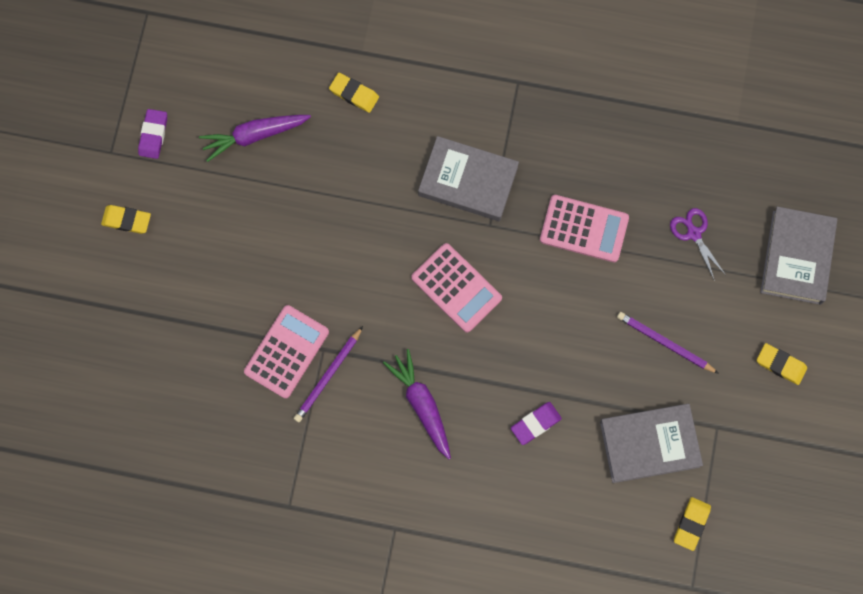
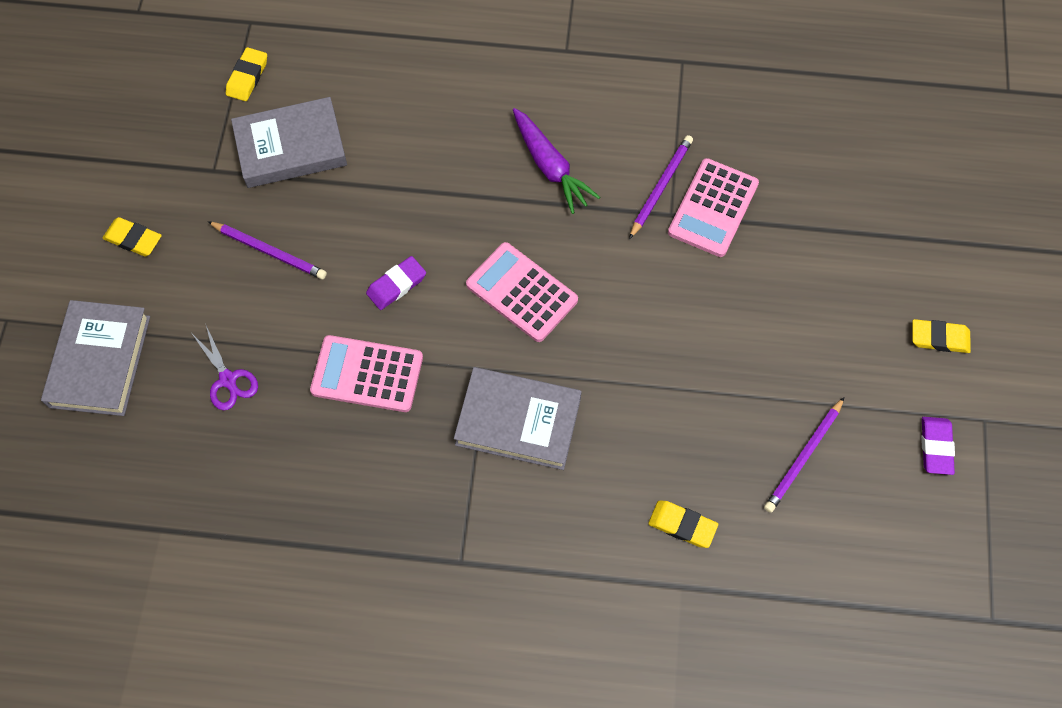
camera: 175 degrees right, 10 degrees down
purple carrot [199,115,311,162] -> purple pencil [764,397,844,513]
purple eraser [511,402,562,445] -> purple eraser moved to [366,256,426,310]

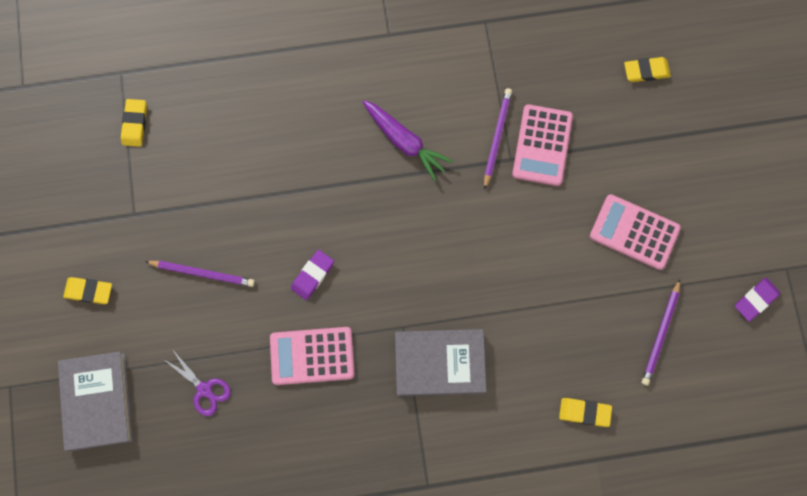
camera: 15 degrees left, 10 degrees up
grey book [231,97,347,188] -> none
pink calculator [466,242,578,342] -> pink calculator moved to [590,194,681,270]
yellow eraser [912,319,971,353] -> yellow eraser moved to [624,57,671,82]
purple eraser [921,417,955,475] -> purple eraser turned 60 degrees clockwise [735,278,780,322]

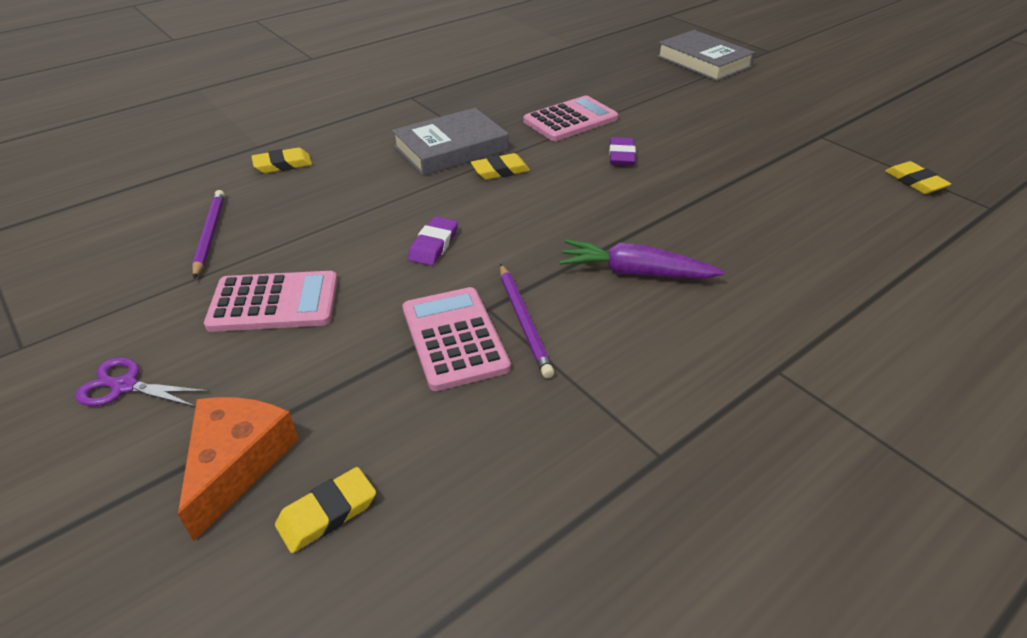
camera: 150 degrees right, 35 degrees down
yellow eraser [63,277,112,304] -> yellow eraser moved to [471,153,530,180]
purple pencil [145,261,255,287] -> none
purple scissors [163,349,231,416] -> purple scissors moved to [75,357,209,407]
purple eraser [735,278,780,322] -> purple eraser moved to [408,216,458,266]
none -> orange cheese [178,397,299,541]

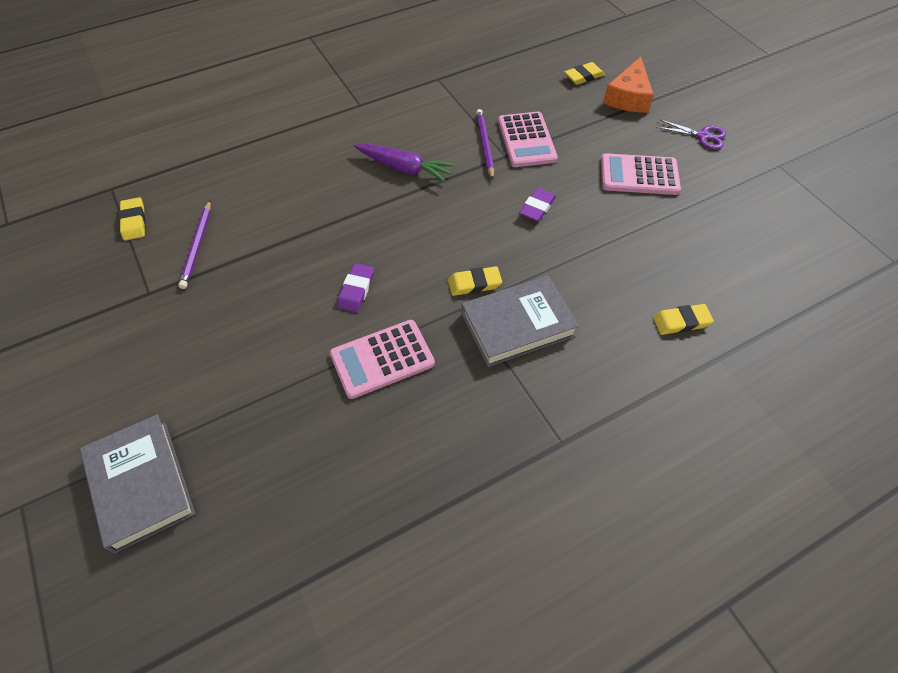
camera: 170 degrees left, 15 degrees up
purple pencil [192,190,225,279] -> purple pencil moved to [178,200,211,289]

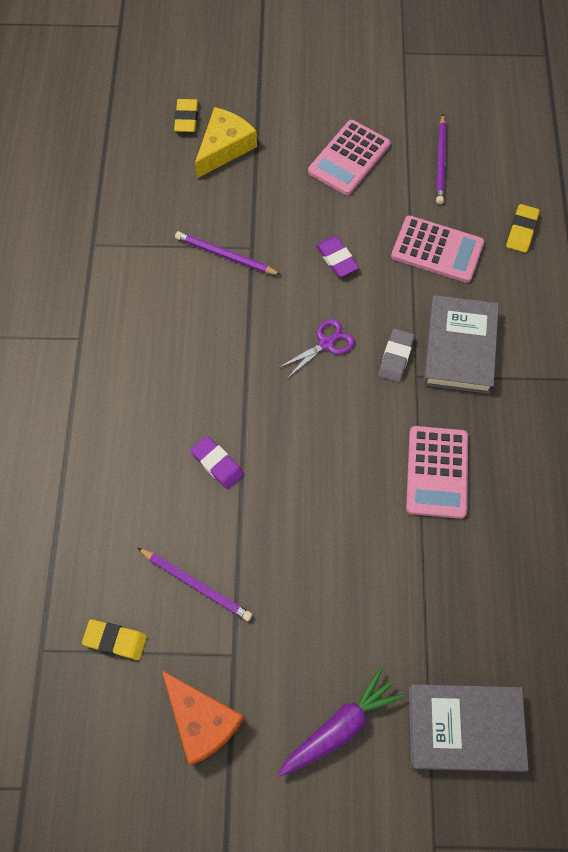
camera: 60 degrees left, 10 degrees up
purple eraser [337,263,374,312] -> purple eraser moved to [190,436,244,490]
purple carrot [354,143,455,182] -> purple carrot moved to [278,667,404,777]
yellow eraser [448,266,502,296] -> grey eraser [378,329,415,382]
pink calculator [498,112,558,167] -> pink calculator moved to [391,216,484,283]
orange cheese [603,57,654,113] -> orange cheese moved to [162,670,244,765]
purple scissors [656,119,726,149] -> purple scissors moved to [278,319,355,378]
none -> yellow cheese [195,107,257,178]
none -> purple pencil [436,115,446,204]

